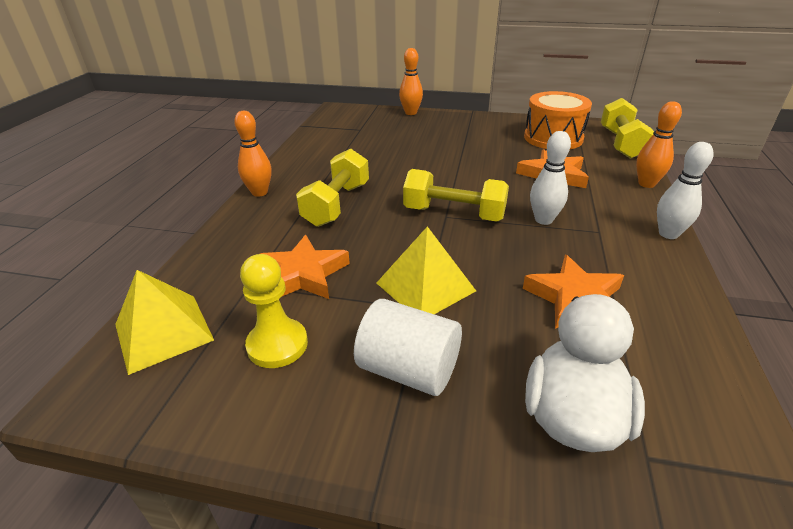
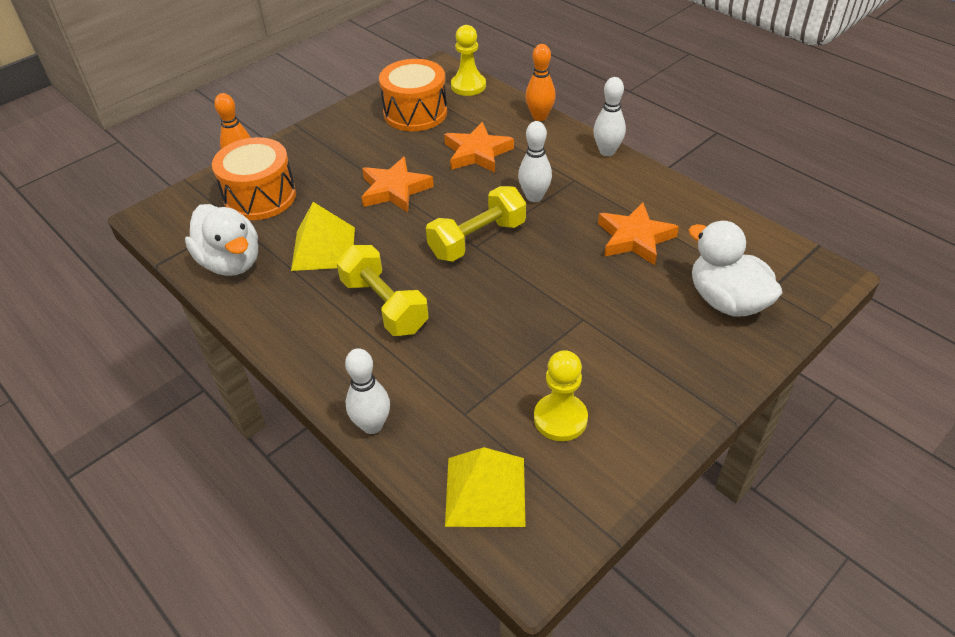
camera: 55 degrees left, 10 degrees up
orange bowling pin [234,111,272,197] -> none
orange star [260,235,350,299] -> orange star moved to [362,157,434,212]
white cylinder [354,299,462,396] -> none
yellow pyramid [377,226,476,314] -> yellow pyramid moved to [291,202,355,271]
yellow dumbbell [601,98,654,159] -> yellow pawn [451,25,486,96]
none -> white duck [185,204,258,276]
none -> orange drum [212,137,296,220]
none -> white bowling pin [345,348,390,434]

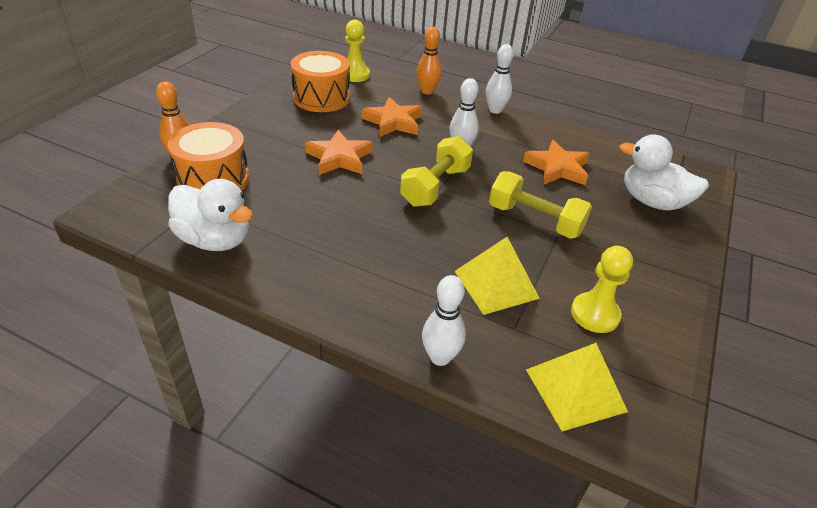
camera: 25 degrees left, 5 degrees down
yellow pyramid [291,202,355,271] -> yellow pyramid moved to [454,237,540,315]
yellow dumbbell [336,245,428,336] -> yellow dumbbell moved to [489,171,592,239]

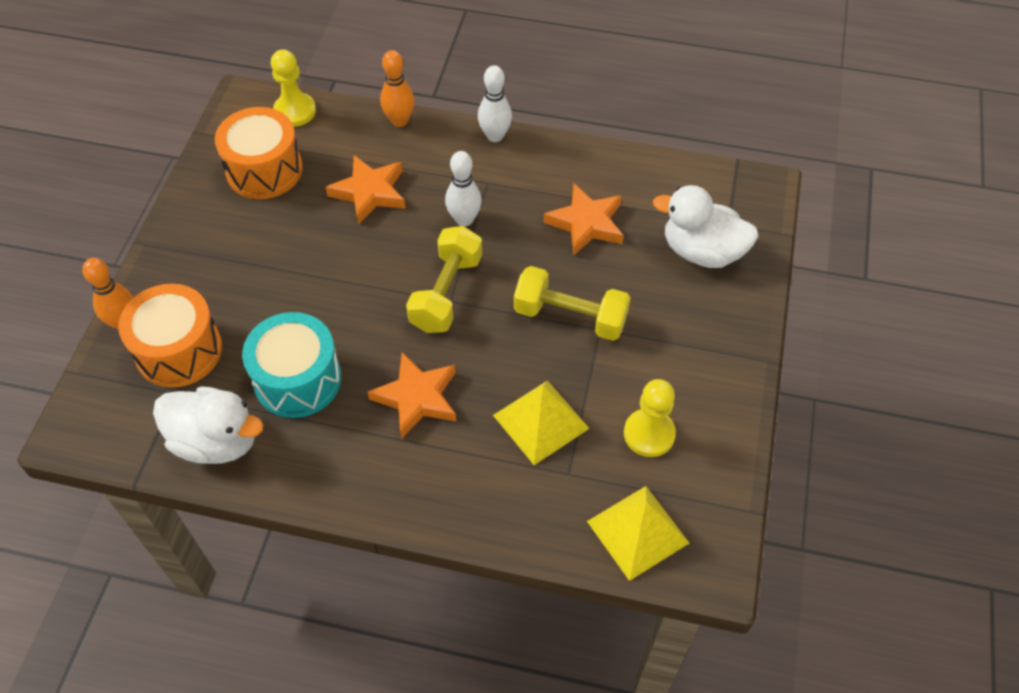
camera: 10 degrees left, 15 degrees up
orange star [305,130,373,175] -> orange star moved to [367,352,456,439]
white bowling pin [422,275,466,366] -> none
none -> turquoise drum [242,312,342,418]

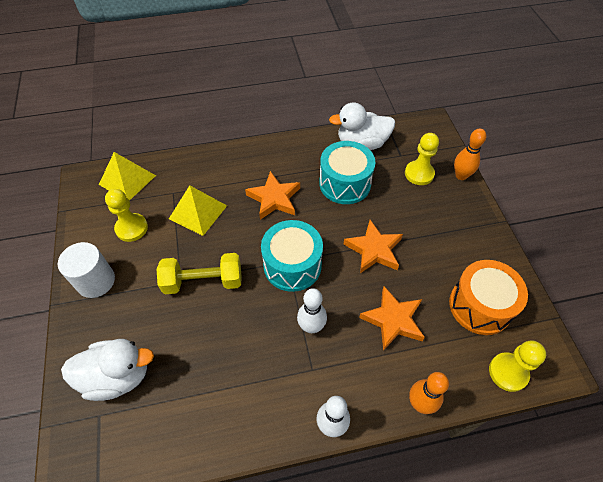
camera: 155 degrees right, 0 degrees up
orange drum [118,284,222,388] -> yellow pawn [405,133,439,185]
yellow dumbbell [406,226,482,333] -> turquoise drum [261,220,323,292]
orange star [544,184,624,255] -> orange star moved to [344,220,403,273]
none -> white cylinder [58,242,115,298]

